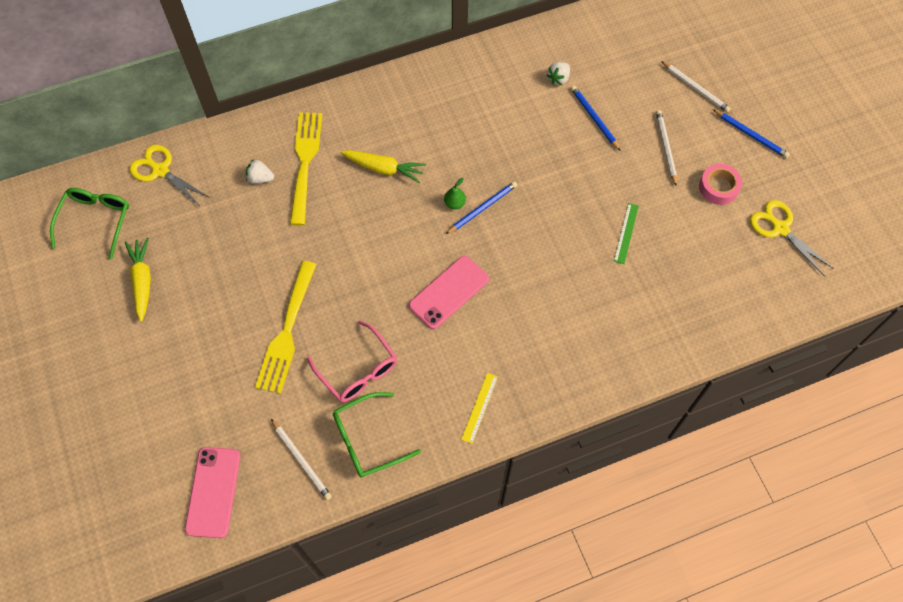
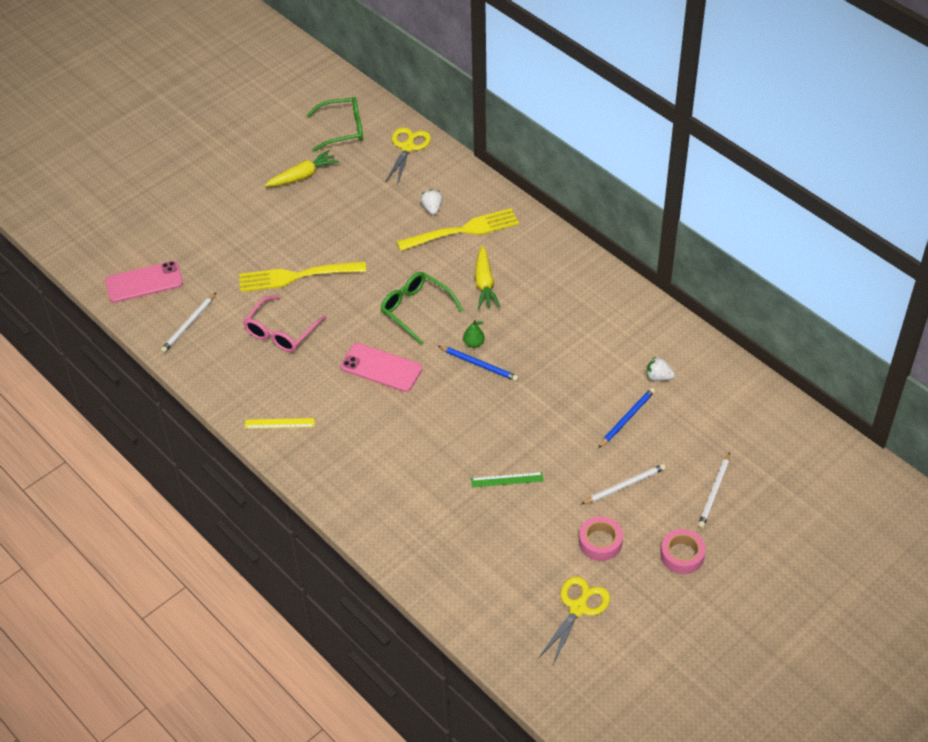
camera: 70 degrees right, 15 degrees down
green glasses [333,392,421,478] -> green glasses moved to [380,272,463,344]
blue pencil [713,109,790,158] -> pink tape [660,529,706,574]

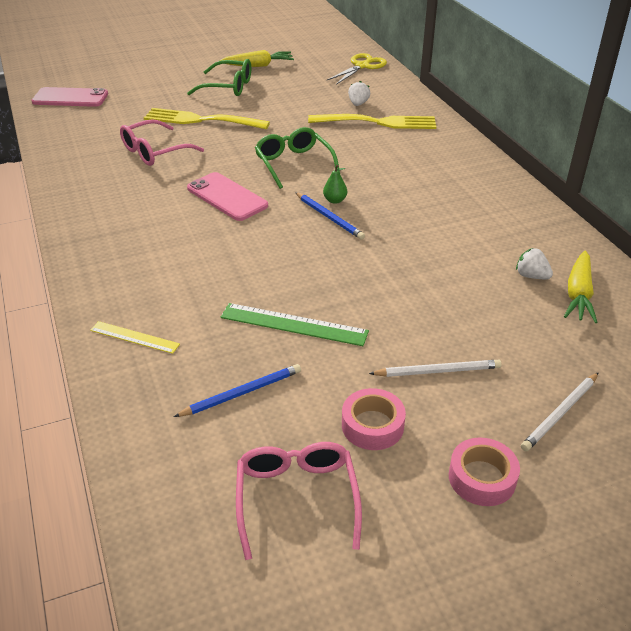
camera: 20 degrees right, 10 degrees down
white pencil [161,293,216,353] -> none
yellow ruler [245,418,315,429] -> yellow ruler moved to [90,321,180,354]
green glasses [307,97,363,152] -> green glasses moved to [187,59,251,96]
green ruler [471,472,544,488] -> green ruler [221,303,369,346], size x1.60
yellow carrot [475,246,501,309] -> yellow carrot moved to [564,251,598,323]
yellow scissors [539,576,610,666] -> pink glasses [236,442,362,560]
blue pencil [598,388,655,448] -> blue pencil moved to [174,364,301,417]

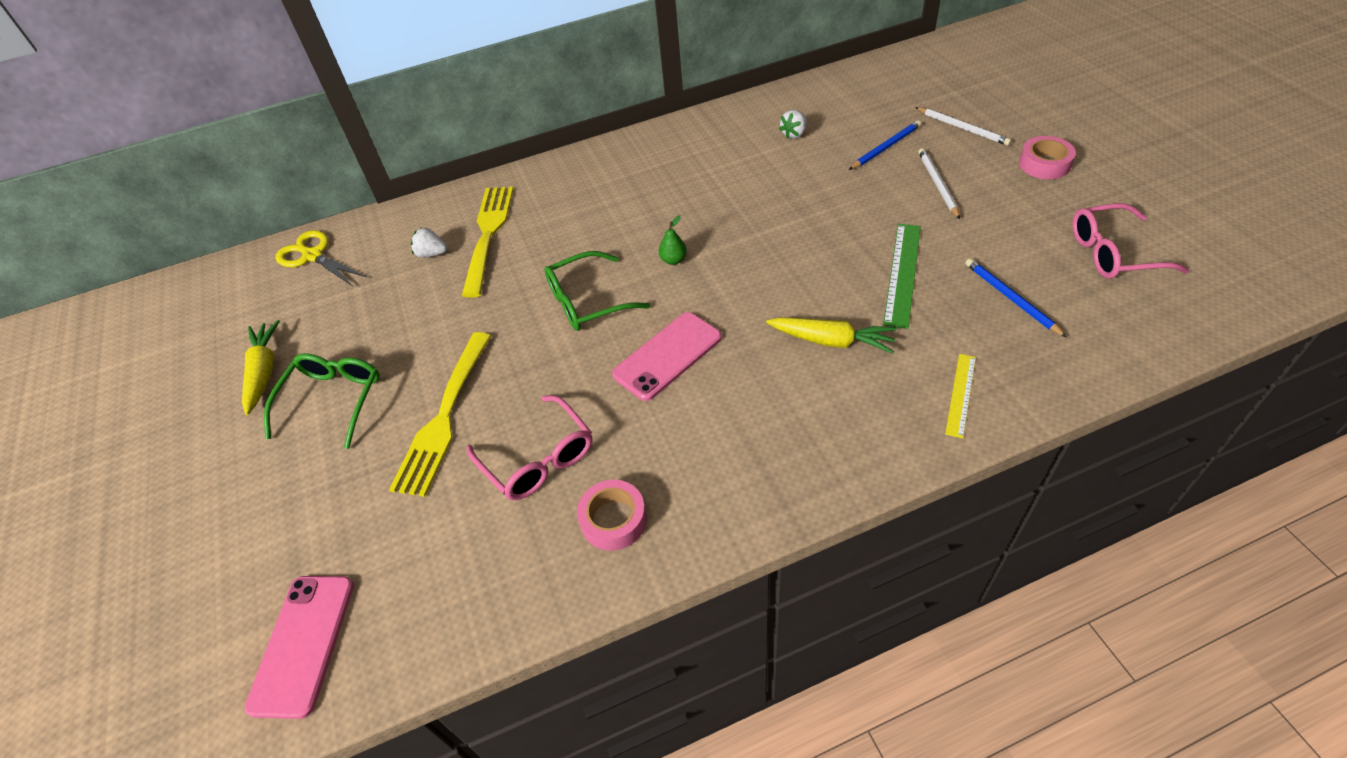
camera: 85 degrees left, 10 degrees up
blue pencil [295,192,365,240] -> blue pencil moved to [849,120,921,170]
pink tape [342,388,406,450] -> pink tape moved to [577,480,647,551]
yellow carrot [564,251,598,323] -> yellow carrot moved to [766,317,897,354]

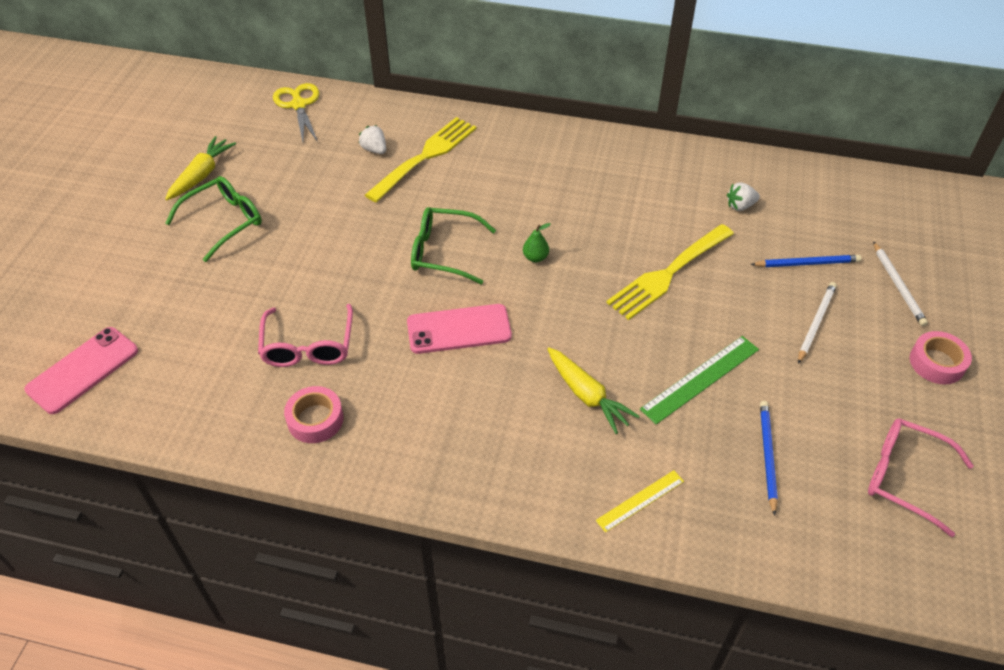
camera: 30 degrees right, 0 degrees up
yellow fork [389,332,491,497] -> yellow fork moved to [606,224,734,320]

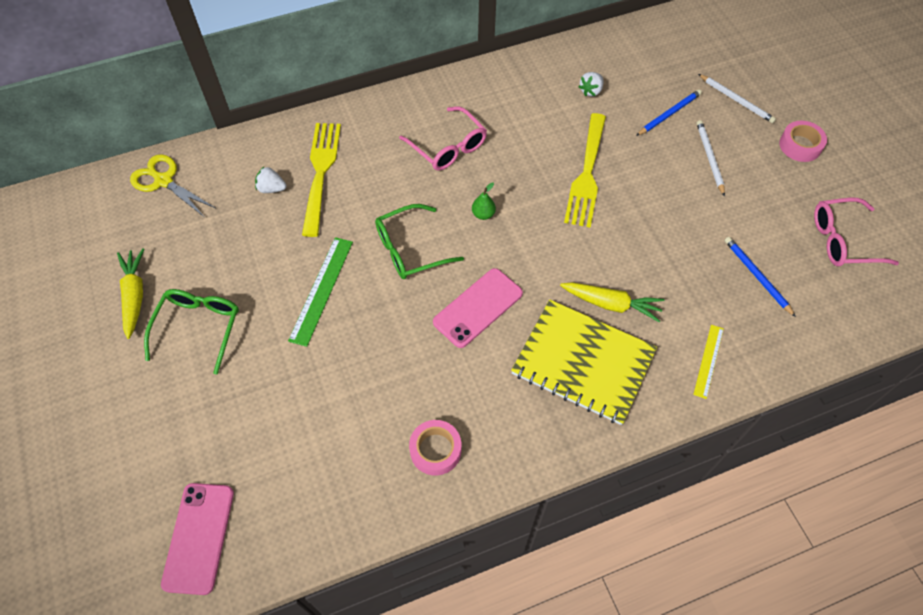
camera: 35 degrees left, 10 degrees up
pink glasses [258,304,353,367] -> pink glasses moved to [399,106,487,171]
green ruler [640,336,759,425] -> green ruler moved to [288,237,353,347]
none -> yellow notebook [511,300,657,425]

